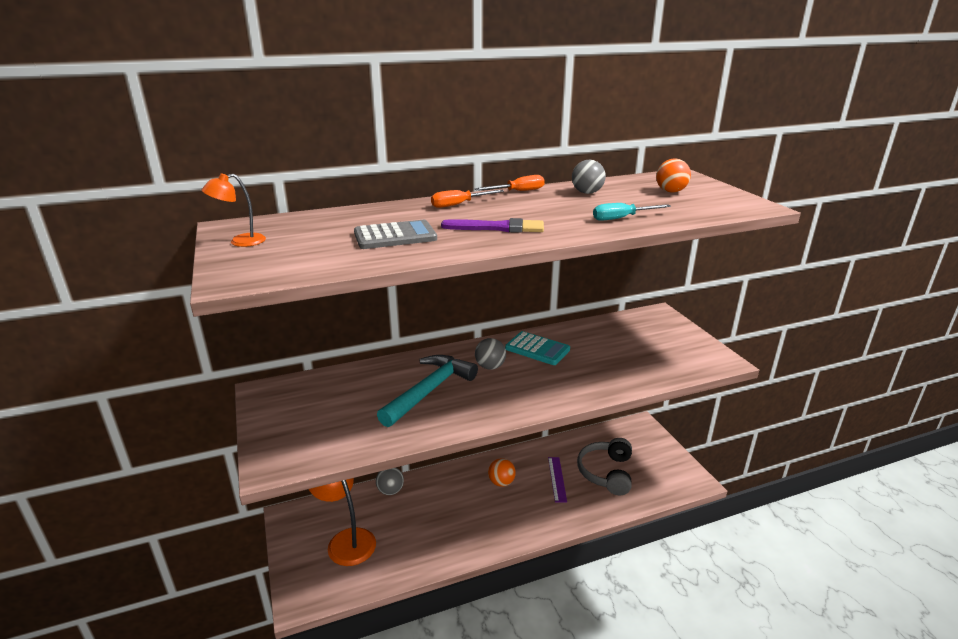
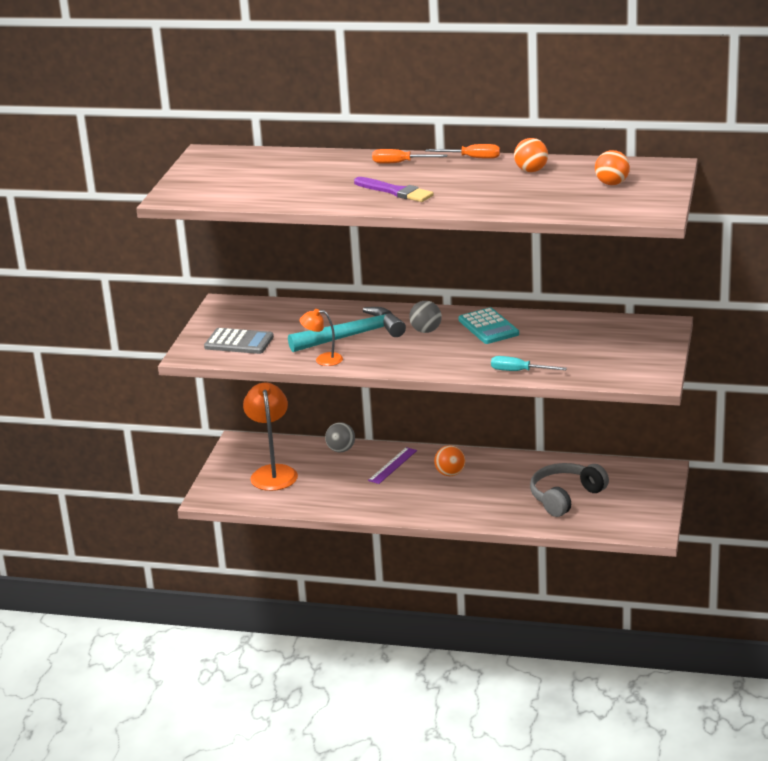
camera: 35 degrees right, 0 degrees up
orange lamp [201,173,266,247] -> orange lamp moved to [300,309,343,366]
grey calculator [354,220,437,249] -> grey calculator moved to [204,328,274,354]
purple ruler [548,457,567,503] -> purple ruler moved to [368,447,417,484]
grey ball [572,160,606,194] -> orange ball [514,138,548,172]
turquoise screwdriver [593,203,671,221] -> turquoise screwdriver moved to [491,356,567,371]

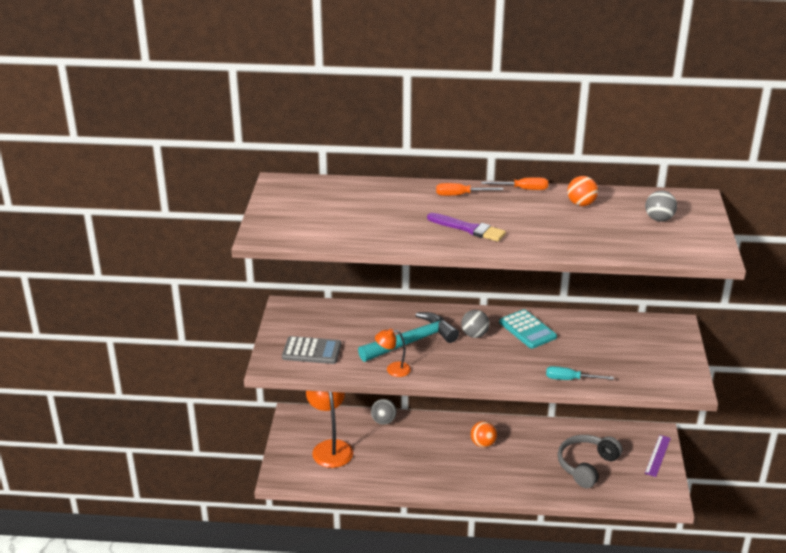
camera: 10 degrees left, 5 degrees up
purple ruler [368,447,417,484] -> purple ruler moved to [645,435,671,477]
orange ball [595,150,630,185] -> grey ball [645,190,677,222]

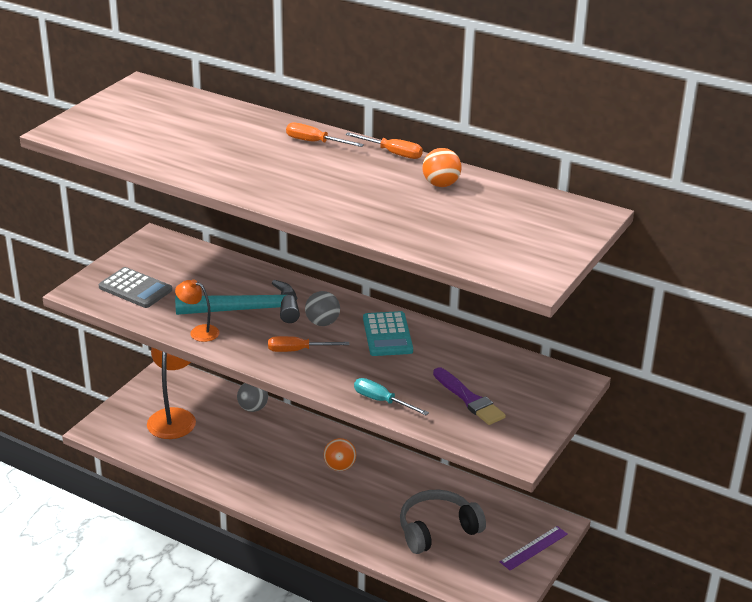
camera: 25 degrees right, 0 degrees up
purple brush [427,213,506,242] -> purple brush moved to [433,367,506,425]
grey ball [645,190,677,222] -> none
none -> orange screwdriver [268,336,349,352]

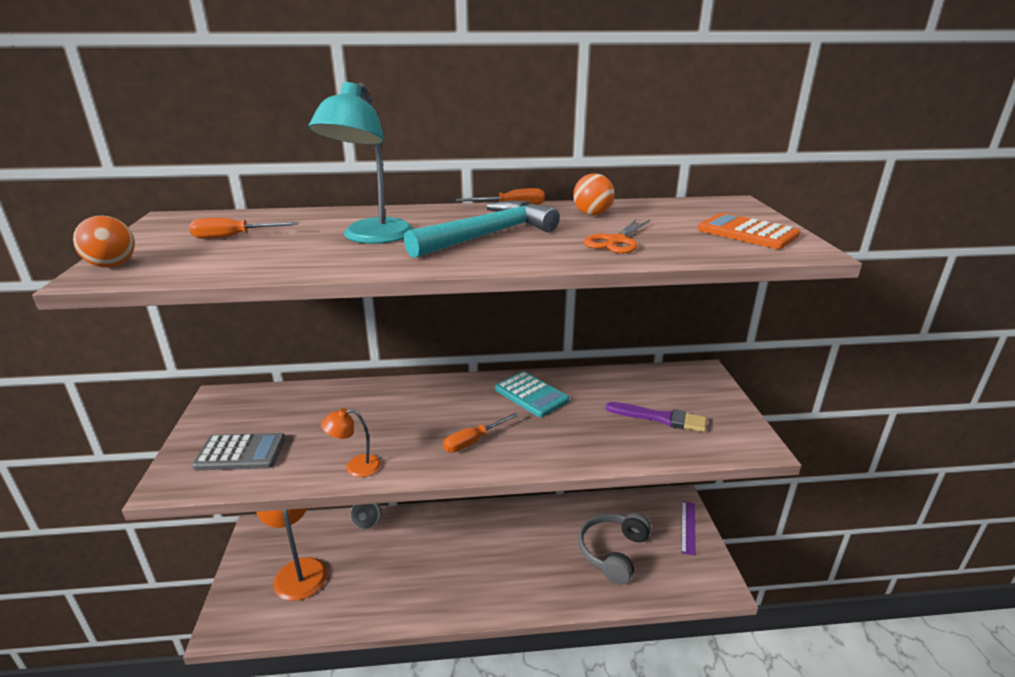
camera: 35 degrees left, 5 degrees down
turquoise hammer [175,280,300,323] -> turquoise hammer moved to [404,201,560,258]
orange screwdriver [286,122,364,147] -> orange screwdriver moved to [189,218,298,239]
grey ball [305,291,340,326] -> none
orange ball [324,438,356,471] -> orange ball moved to [73,216,135,268]
turquoise screwdriver [354,378,429,415] -> none
none -> turquoise lamp [309,82,413,244]
none -> orange scissors [584,219,650,254]
none -> orange calculator [698,213,800,249]

